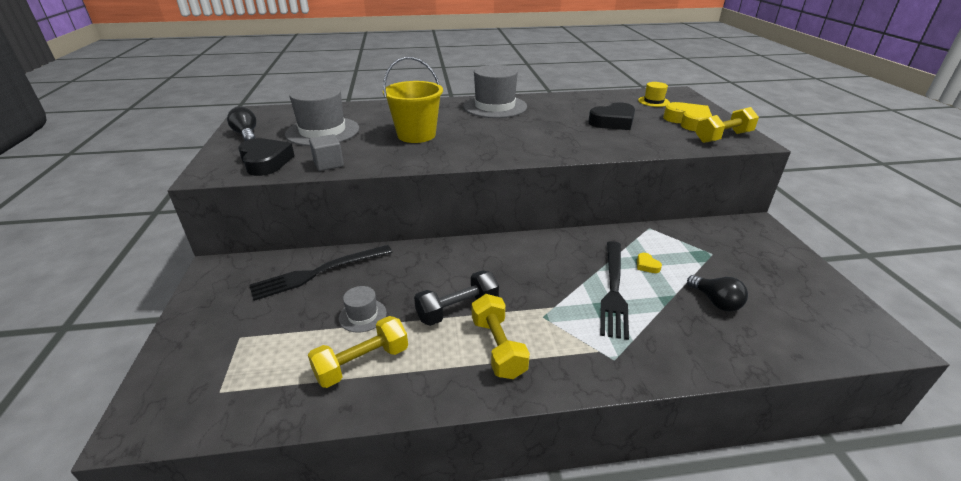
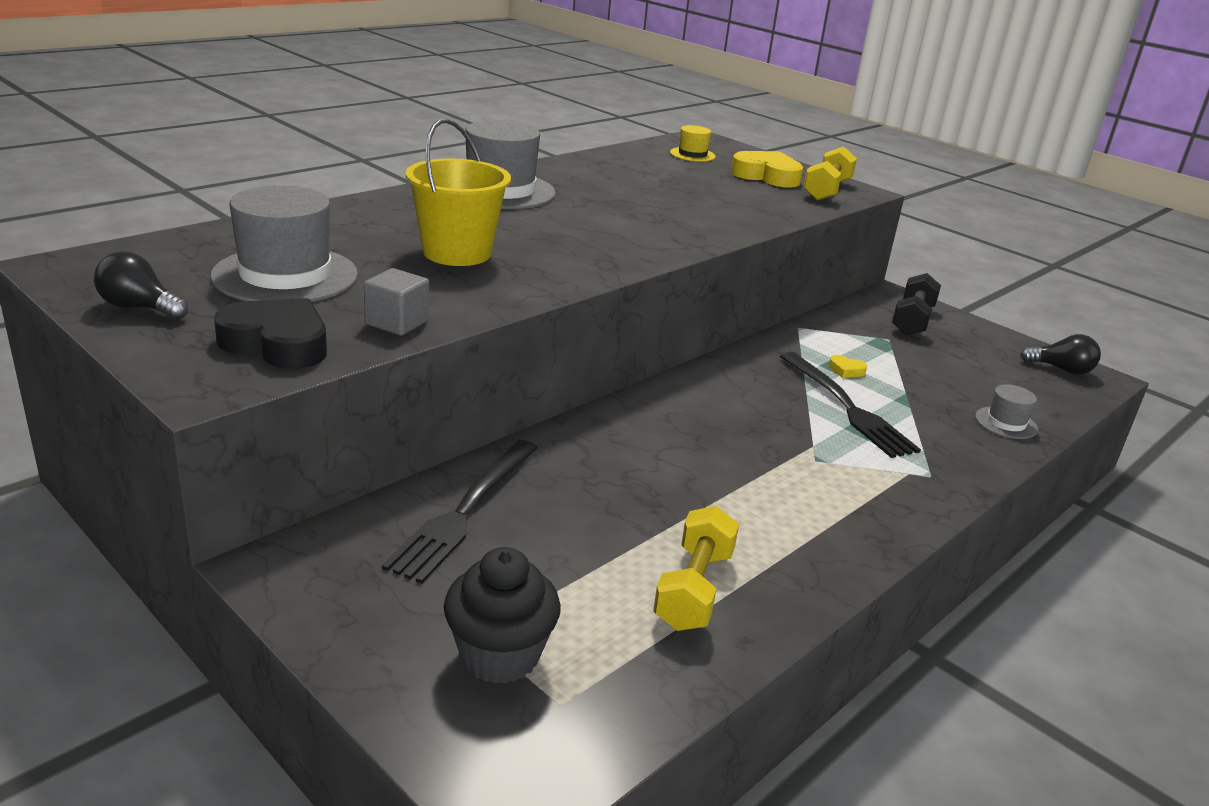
camera: 40 degrees left, 5 degrees down
grey hat [339,286,387,333] -> grey hat moved to [975,384,1038,439]
black dumbbell [414,270,499,326] -> black dumbbell moved to [892,273,941,335]
yellow dumbbell [472,294,530,379] -> none
black heart [588,102,635,130] -> none
black light bulb [687,275,748,311] -> black light bulb moved to [1020,334,1101,375]
none -> black cupcake [444,547,561,684]

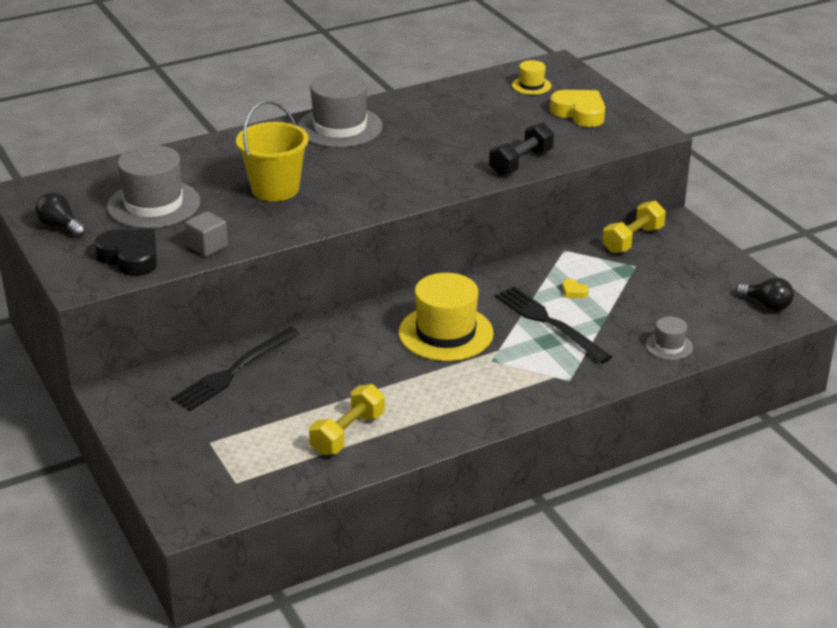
camera: 20 degrees right, 5 degrees up
black cupcake [444,547,561,684] -> none
black fork [780,352,921,458] -> black fork turned 150 degrees clockwise [495,286,612,363]
yellow dumbbell [803,147,857,200] -> yellow dumbbell moved to [603,201,666,253]
black dumbbell [892,273,941,335] -> black dumbbell moved to [489,122,554,176]
none -> yellow hat [399,273,494,361]

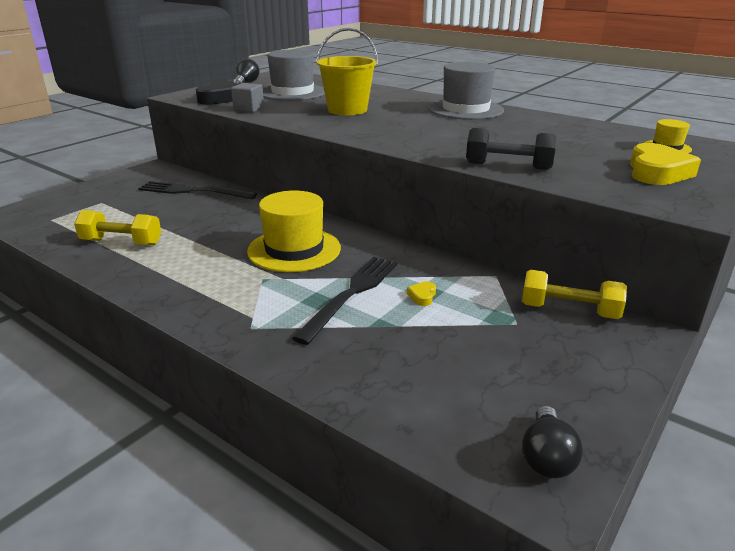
camera: 65 degrees right, 5 degrees down
grey hat [646,316,693,360] -> none

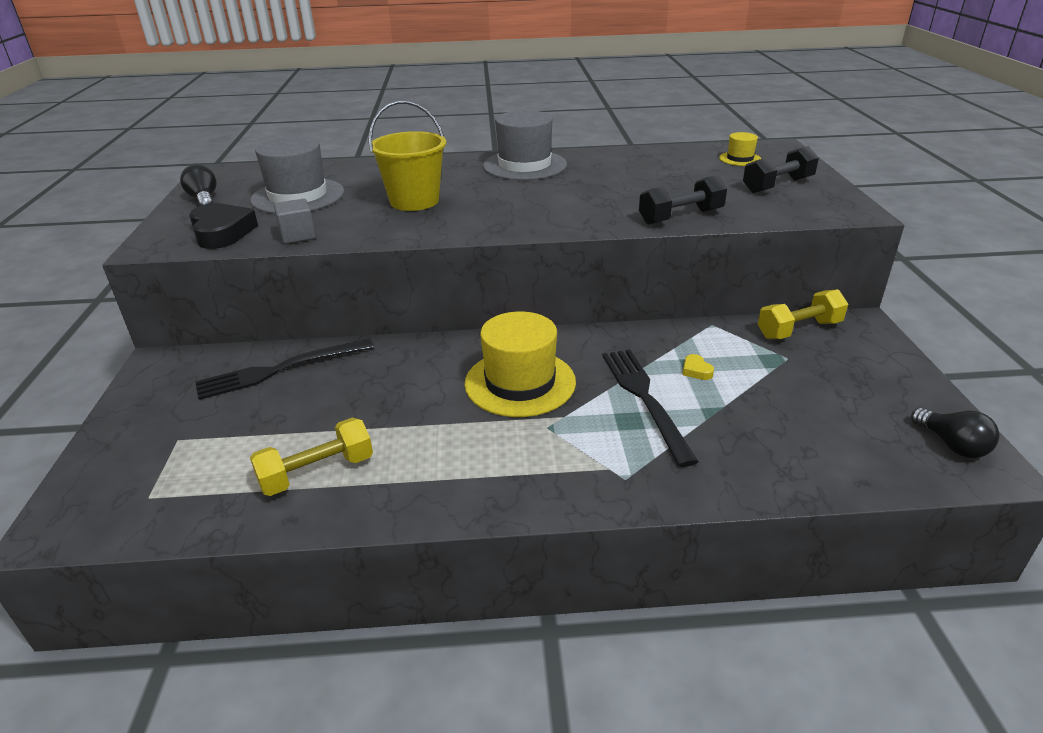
camera: 40 degrees left, 5 degrees up
yellow heart [630,143,701,185] -> black dumbbell [743,146,819,193]

